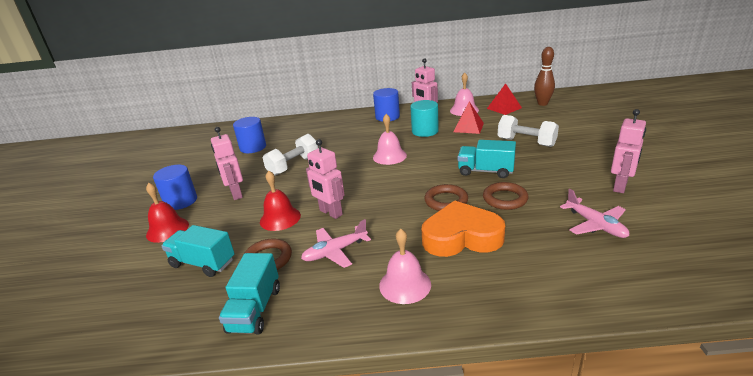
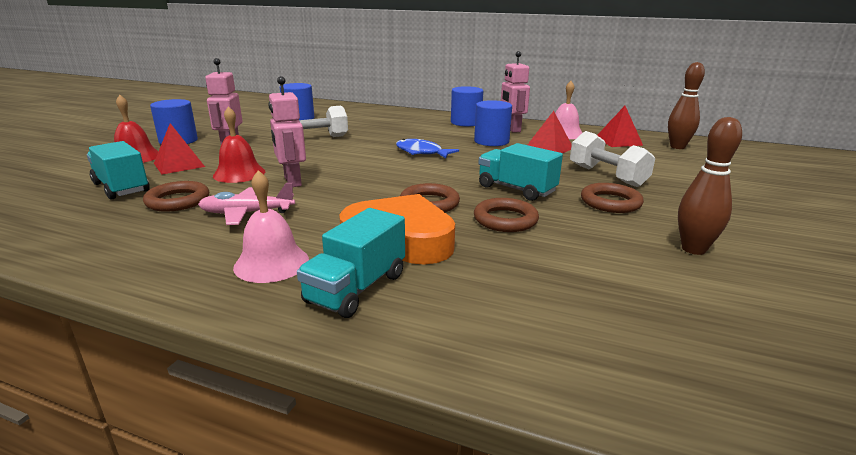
camera: 20 degrees right, 5 degrees down
turquoise truck [219,253,280,335] -> turquoise truck moved to [297,208,405,318]
pink bell [373,114,407,165] -> blue fish [396,139,459,158]
turquoise cylinder [410,100,439,137] -> blue cylinder [474,100,512,146]
pink plane [560,189,629,238] -> none
pink robot [611,109,646,193] -> brown bowling pin [678,117,742,255]
none -> red pyramid [154,123,205,175]
none -> brown ring [581,183,644,213]

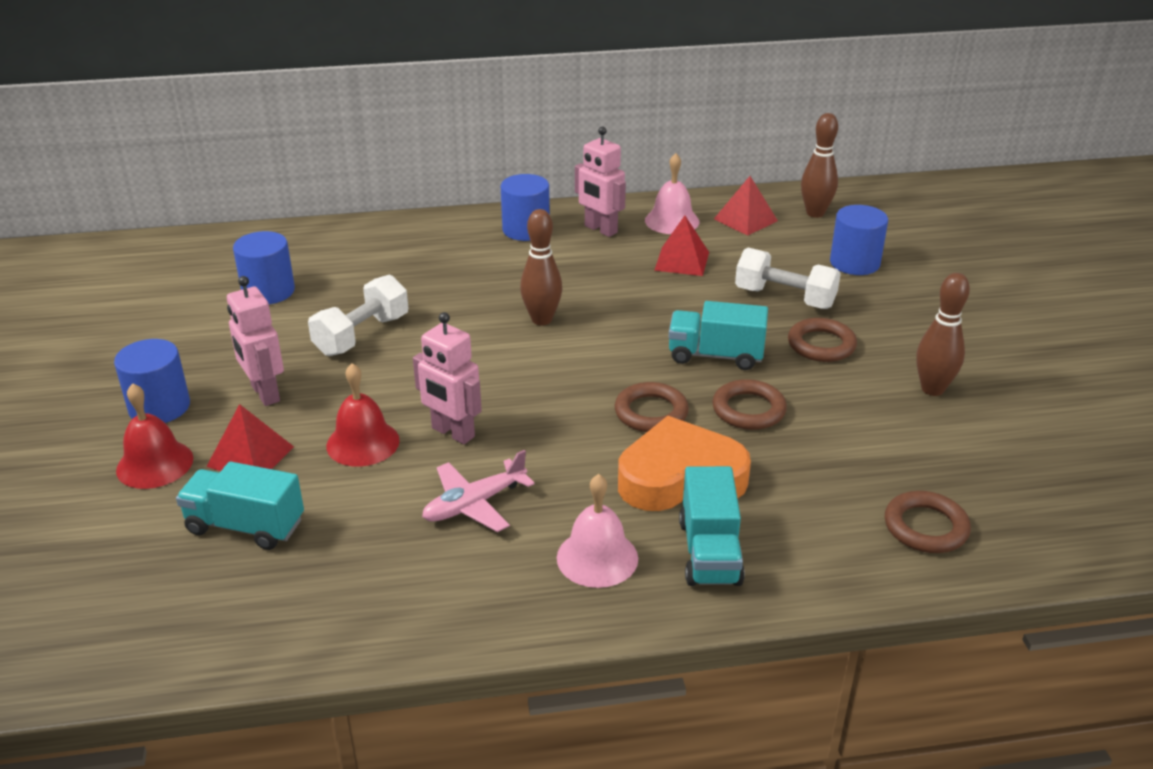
camera: 30 degrees left, 10 degrees up
brown ring [143,181,209,212] -> brown ring moved to [885,491,971,553]
blue fish [396,139,459,158] -> brown bowling pin [520,209,562,325]
blue cylinder [474,100,512,146] -> blue cylinder moved to [830,205,888,275]

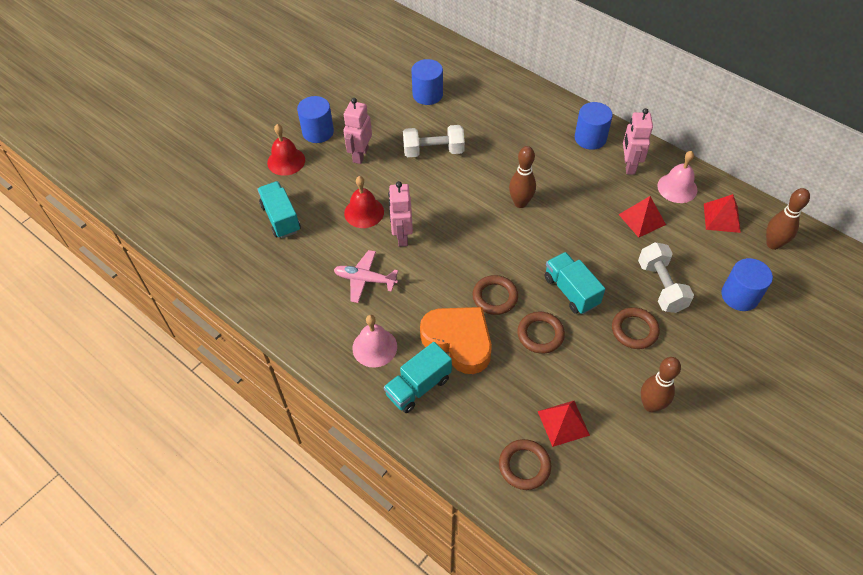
camera: 50 degrees right, 20 degrees up
red pyramid [206,404,294,471] -> red pyramid moved to [538,401,590,447]

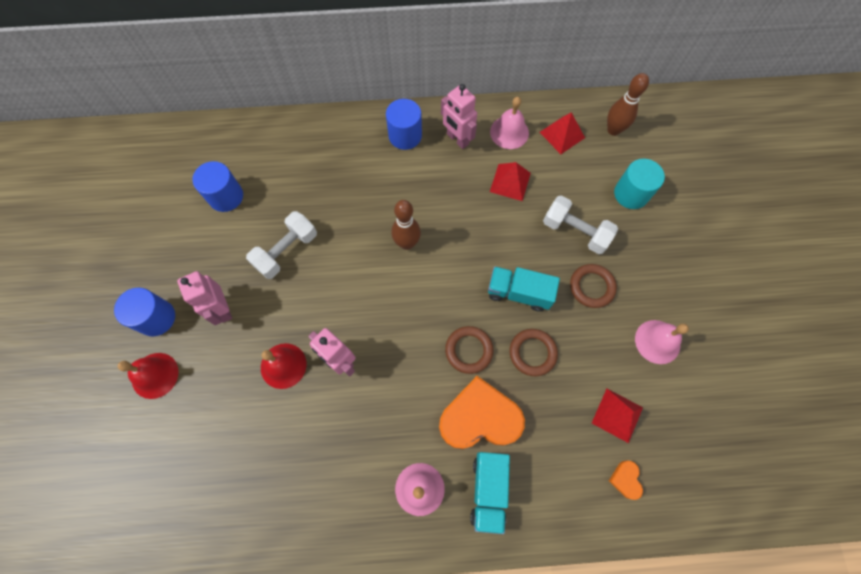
camera: 45 degrees left, 15 degrees up
turquoise truck [257,181,301,238] -> none
pink plane [334,250,398,303] -> none
brown ring [499,439,551,490] -> orange heart [609,460,643,500]
brown bowling pin [641,357,681,412] -> pink bell [635,320,689,364]
blue cylinder [722,258,773,311] -> turquoise cylinder [614,159,665,209]

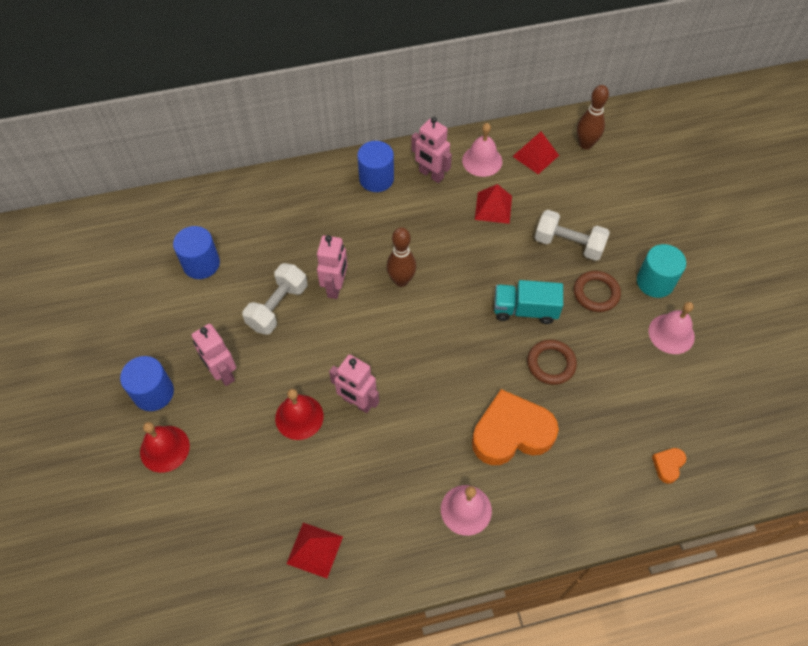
camera: 10 degrees left, 10 degrees down
brown ring [445,326,493,374] -> none
turquoise truck [470,452,510,534] -> none
red pyramid [592,389,643,443] -> red pyramid moved to [286,523,343,578]
orange heart [609,460,643,500] -> orange heart turned 45 degrees clockwise [652,448,686,484]
turquoise cylinder [614,159,665,209] -> turquoise cylinder moved to [637,244,686,298]
none -> pink robot [317,235,348,299]

